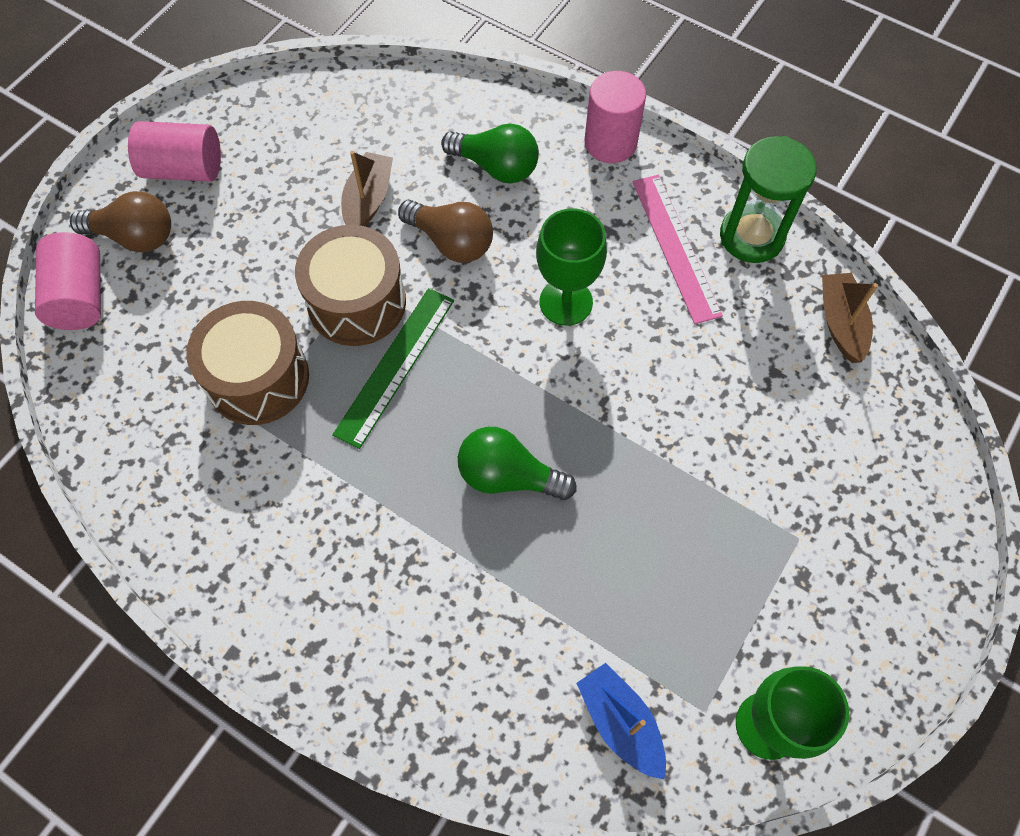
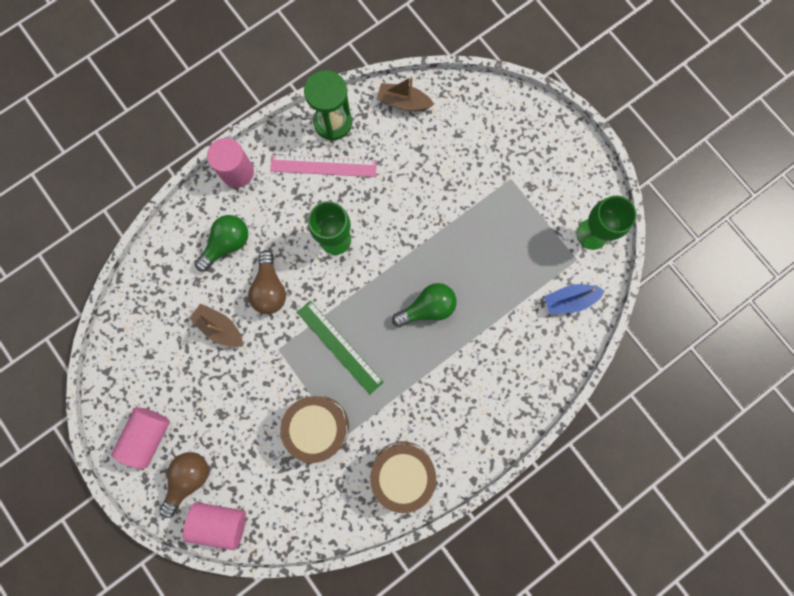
camera: 70 degrees left, 15 degrees up
brown drum [295,225,406,346] -> brown drum moved to [370,441,436,513]
brown light bulb [398,200,493,263] -> brown light bulb turned 120 degrees clockwise [248,250,286,314]
green light bulb [458,427,576,500] -> green light bulb turned 150 degrees counterclockwise [392,283,457,327]

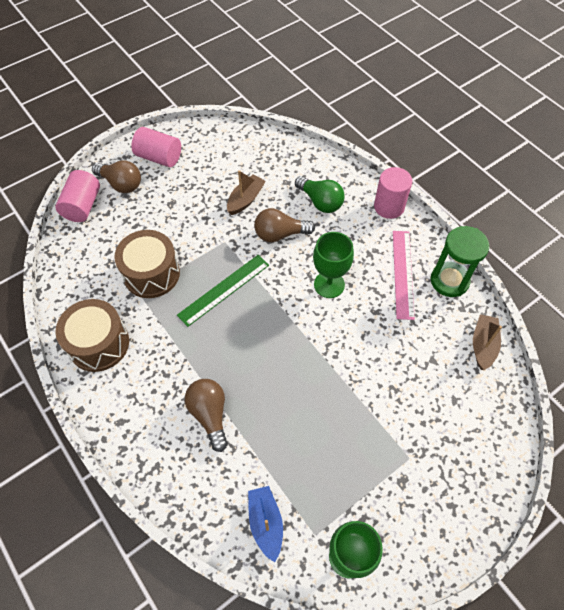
camera: 90 degrees right, 20 degrees down
green light bulb [392,283,457,327] -> none
none -> brown light bulb [185,379,228,452]

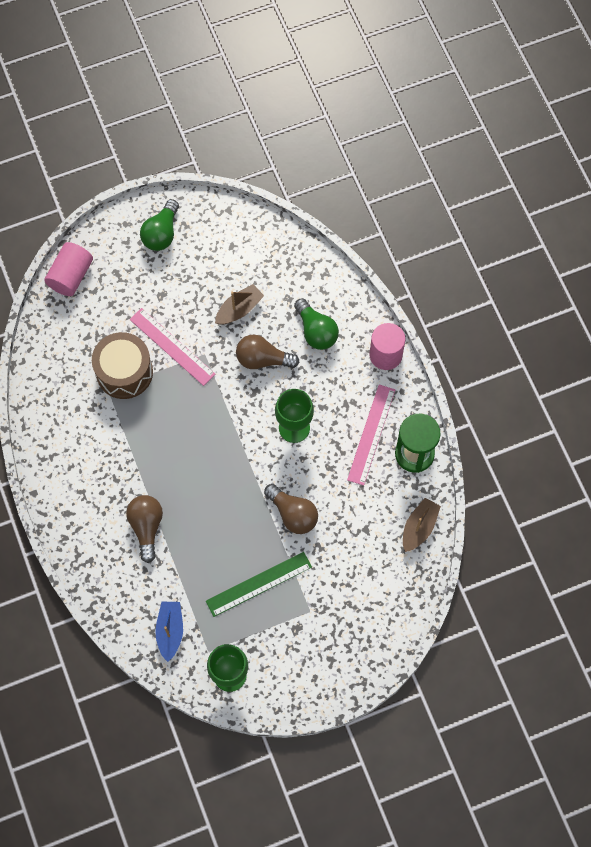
camera: 15 degrees right, 10 degrees up
brown drum [56,299,129,372] -> none
brown light bulb [92,160,141,193] -> brown light bulb moved to [264,484,318,534]
pink cylinder [132,127,181,167] -> green light bulb [140,199,179,251]
green ruler [177,255,269,327] -> green ruler moved to [206,552,312,617]
none -> pink ruler [130,308,215,386]

